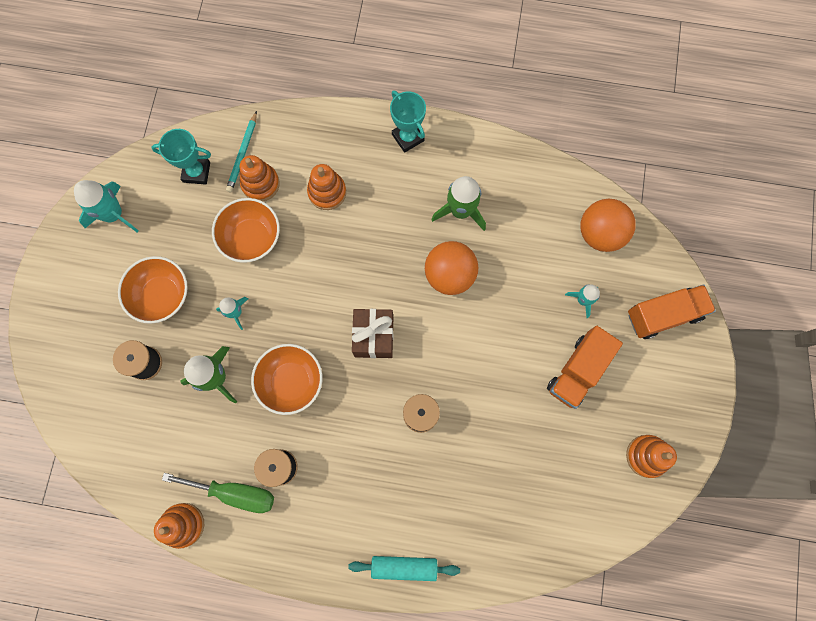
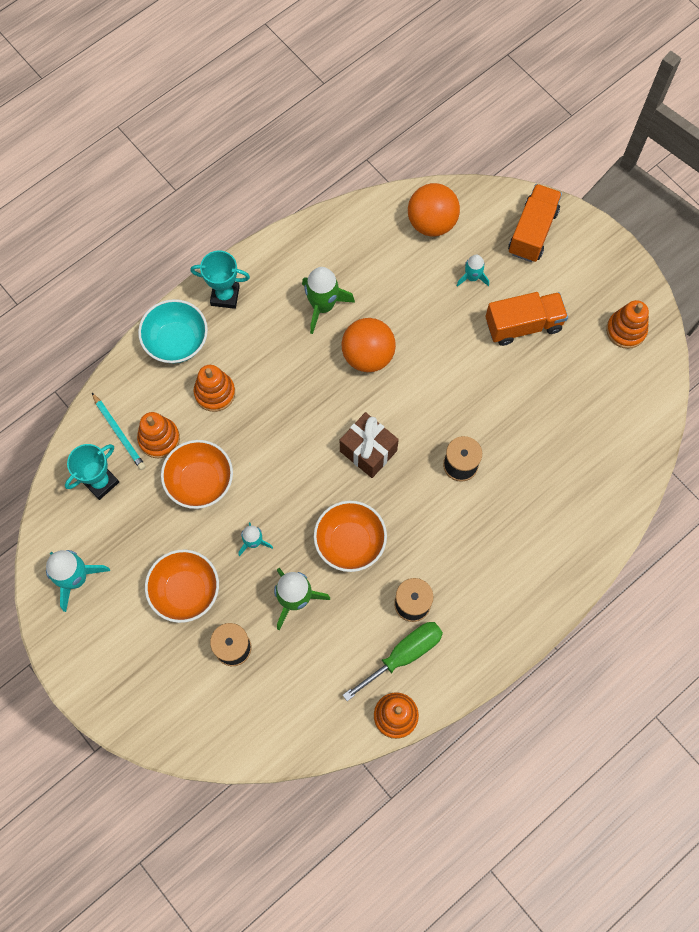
camera: 50 degrees left, 5 degrees down
turquoise rolling pin [348,556,460,581] -> none
orange truck [547,326,623,409] -> orange truck turned 90 degrees counterclockwise [485,292,568,346]
none -> turquoise bowl [138,299,208,363]

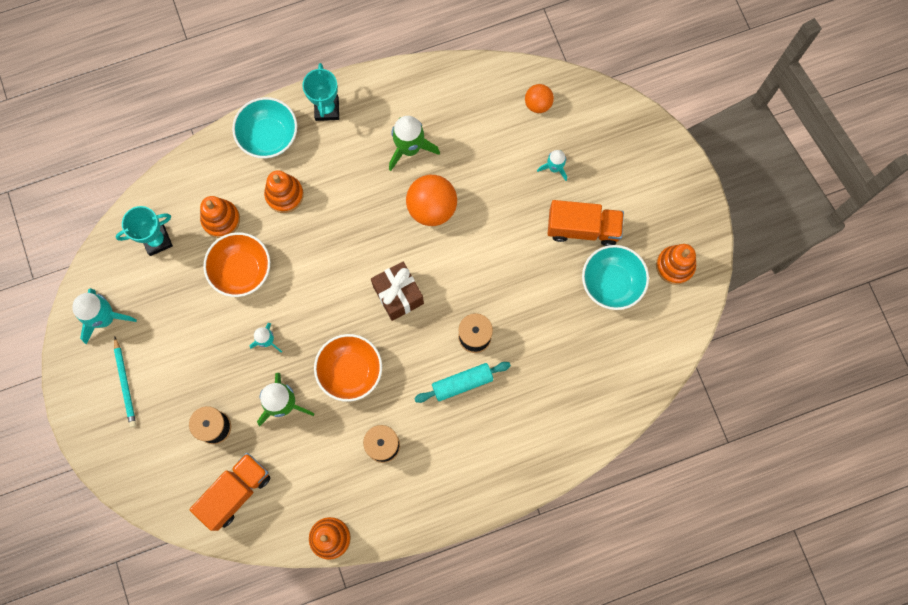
camera: 20 degrees right, 5 degrees up
turquoise pencil [92,393,146,470] -> turquoise pencil moved to [114,337,136,428]
orange bowl [145,550,219,623] -> none
turquoise trophy [190,251,250,309] -> turquoise trophy turned 60 degrees clockwise [302,63,339,121]
green screwdriver [343,622,443,701] -> none
orange ball [408,183,460,237] -> orange ball [525,84,554,113], size x0.58
orange truck [508,184,562,262] -> orange truck moved to [189,453,270,531]
none -> turquoise rolling pin [414,362,511,403]
none -> turquoise bowl [582,245,649,310]

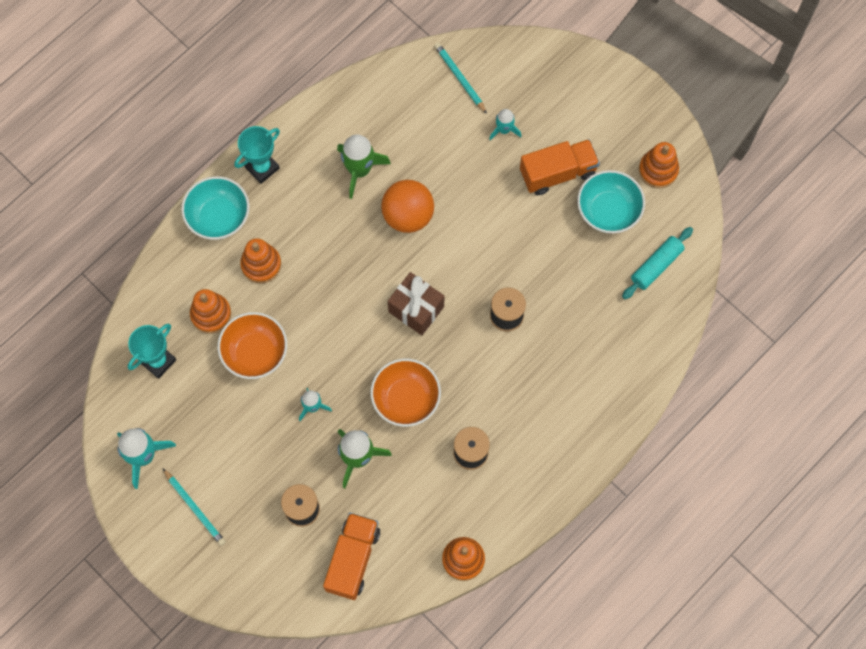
camera: 25 degrees left, 5 degrees down
turquoise trophy [302,63,339,121] -> turquoise trophy turned 75 degrees clockwise [234,126,280,184]
turquoise rolling pin [414,362,511,403] -> turquoise rolling pin moved to [622,227,693,299]
orange ball [525,84,554,113] -> turquoise pencil [434,43,487,114]

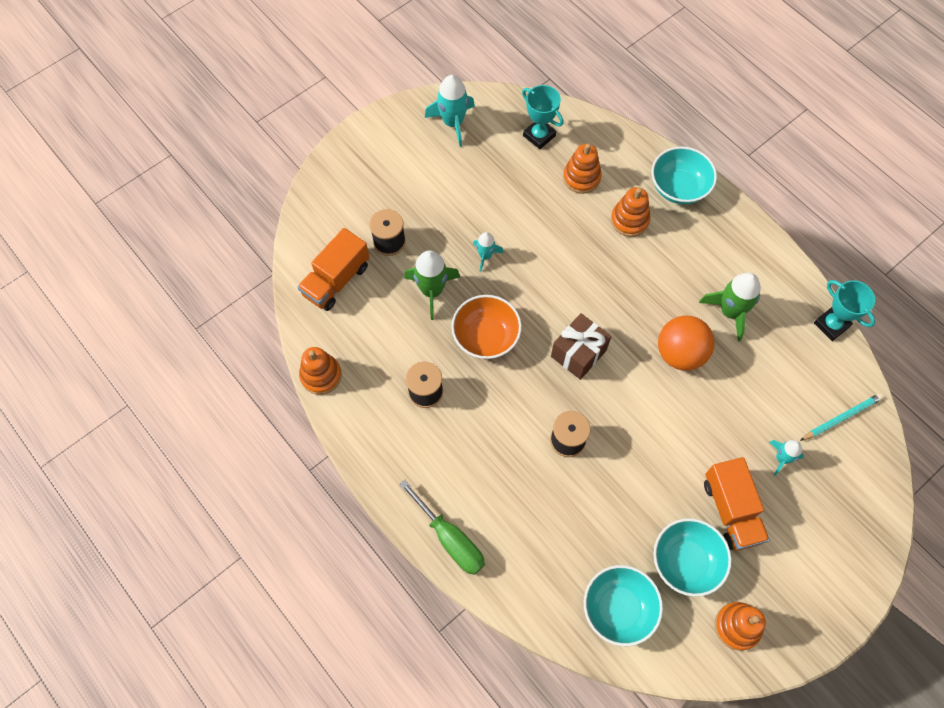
camera: 95 degrees right, 5 degrees down
turquoise pencil [163,469,226,546] -> none
orange bowl [218,312,287,379] -> none
turquoise trophy [234,126,280,184] -> turquoise trophy moved to [814,280,875,341]
orange truck [323,513,380,600] -> orange truck turned 105 degrees clockwise [297,228,370,311]
turquoise rolling pin [622,227,693,299] -> turquoise bowl [584,565,663,646]
none -> green screwdriver [399,480,485,575]

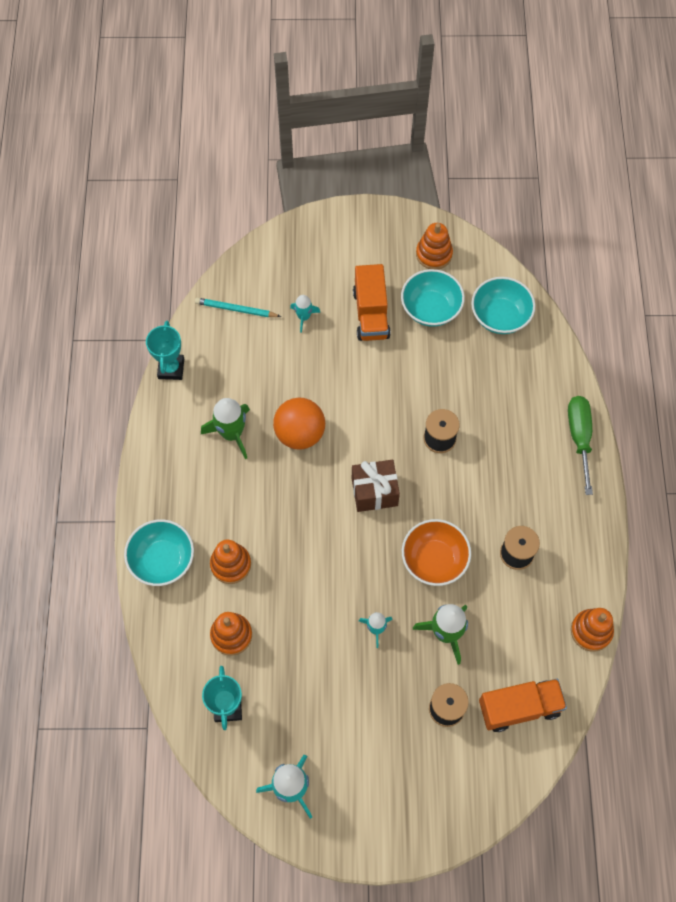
camera: 140 degrees left, 0 degrees up
orange truck [704,457,769,551] -> orange truck turned 150 degrees clockwise [353,264,391,341]

